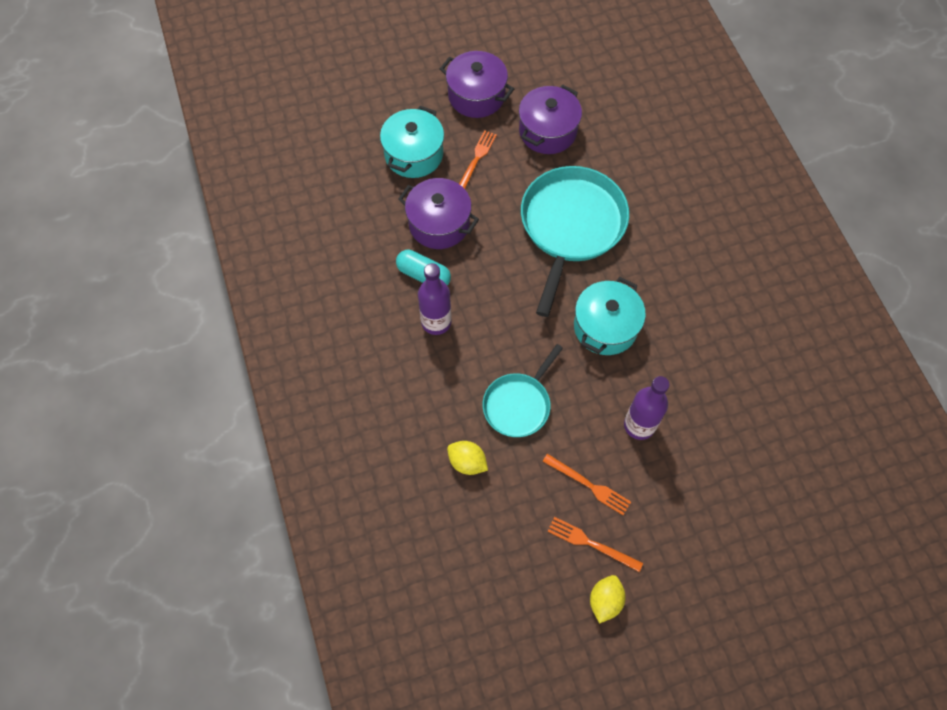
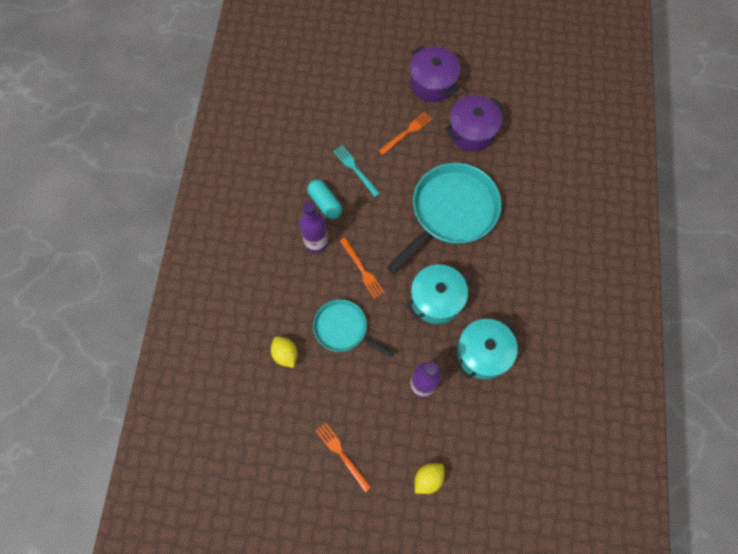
camera: 25 degrees right, 5 degrees up
turquoise pot [380,106,444,178] -> turquoise pot moved to [456,318,518,379]
purple pot [398,178,479,249] -> turquoise fork [333,145,380,197]
turquoise pan [483,344,563,437] -> turquoise pan turned 60 degrees clockwise [313,299,394,358]
orange fork [542,454,631,515] -> orange fork moved to [340,238,384,299]
yellow lemon [590,575,626,624] -> yellow lemon moved to [415,463,445,494]

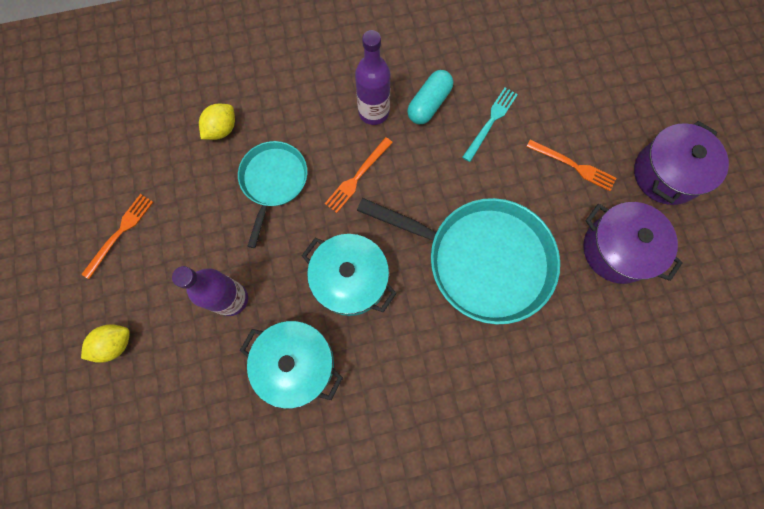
camera: 70 degrees right, 5 degrees up
yellow lemon [415,463,445,494] -> yellow lemon turned 60 degrees counterclockwise [81,324,130,363]

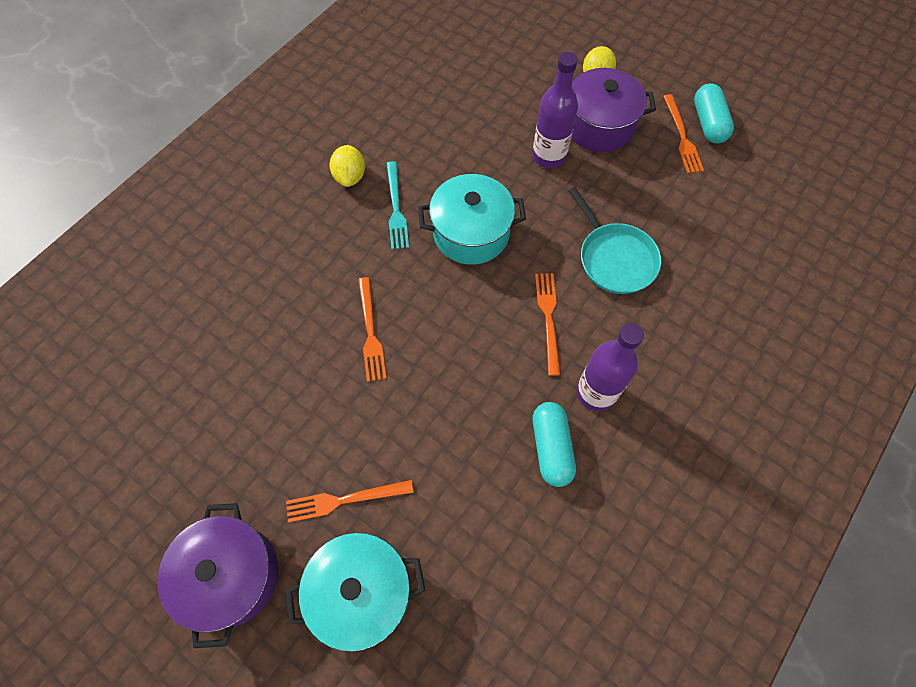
camera: 140 degrees right, 10 degrees down
yellow lemon [199,104,235,140] -> yellow lemon moved to [329,145,365,187]
turquoise pot [240,321,343,409] -> turquoise pot moved to [286,533,425,652]
turquoise pan [357,198,560,324] -> orange fork [358,277,387,382]
turquoise fork [462,88,518,162] -> turquoise fork moved to [386,161,409,249]
purple pot [583,202,683,284] -> purple pot moved to [571,68,656,152]
none -> turquoise capsule [694,84,734,143]

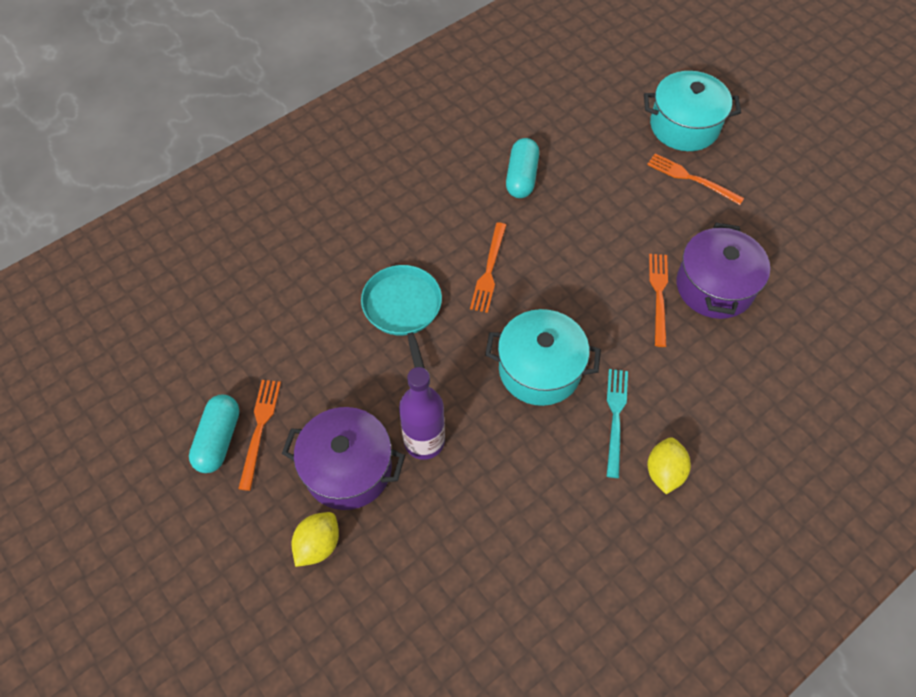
camera: 165 degrees left, 5 degrees down
purple pot [157,503,278,648] -> purple pot moved to [676,223,770,319]
orange fork [286,480,414,523] -> orange fork turned 150 degrees counterclockwise [647,153,744,205]
purple bottle [577,323,644,411] -> none

